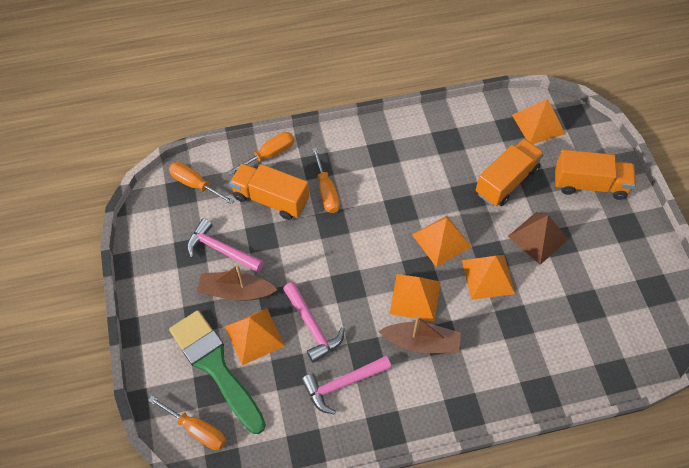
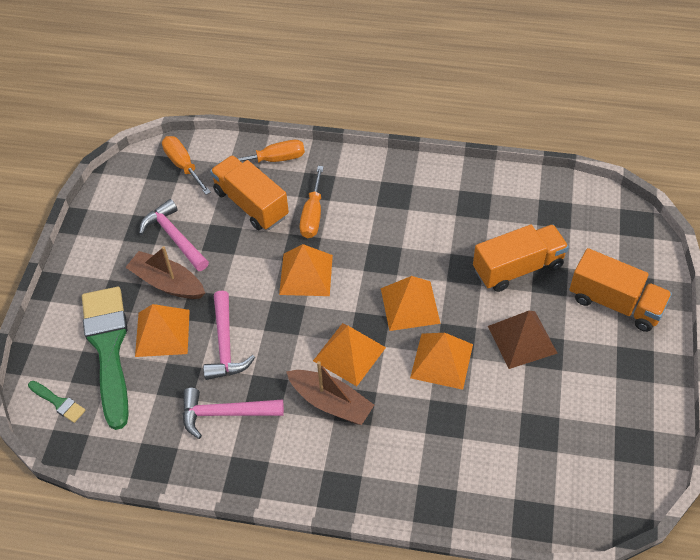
camera: 25 degrees right, 5 degrees down
orange screwdriver [148,396,226,450] -> green brush [28,381,86,423]
orange pyramid [512,98,565,144] -> orange pyramid moved to [279,244,333,296]

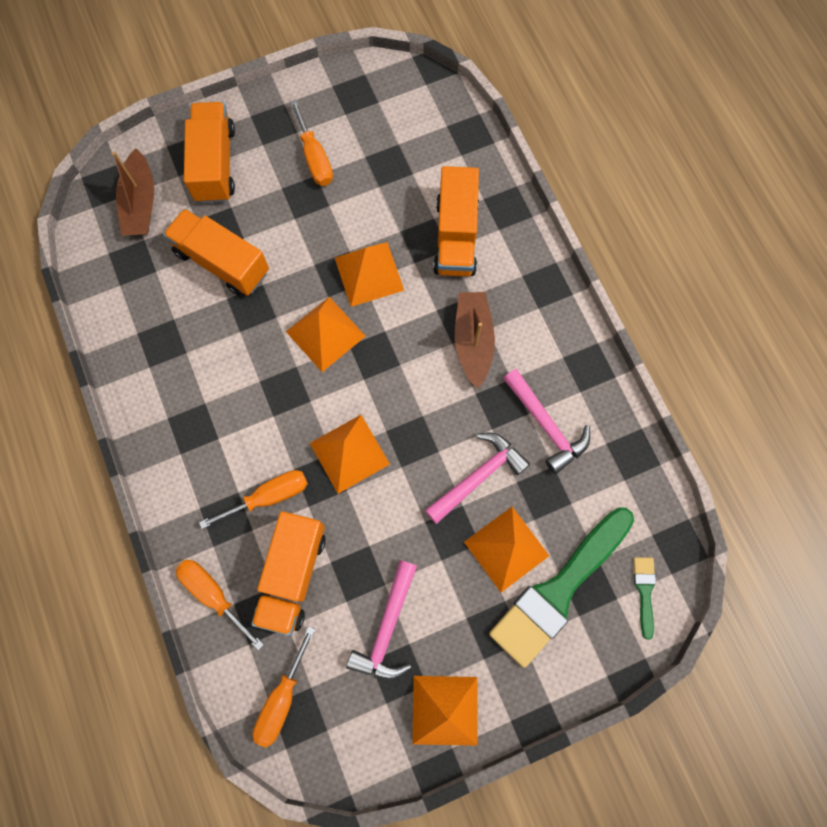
camera: 125 degrees left, 20 degrees up
brown boat [125,246,205,299] -> brown boat moved to [112,148,154,236]
orange pyramid [313,323,386,386] -> orange pyramid moved to [412,676,478,746]
brown pyramid [488,311,558,369] -> none
none -> orange screwdriver [290,99,333,186]
none -> orange truck [433,166,479,276]

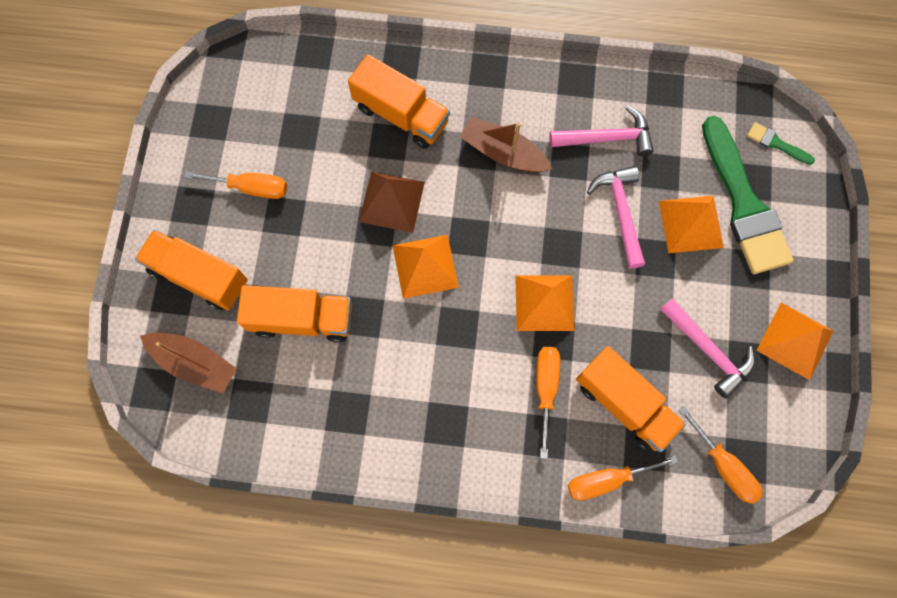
camera: 60 degrees left, 0 degrees up
orange truck [163,209,269,296] -> orange truck turned 150 degrees counterclockwise [237,285,352,343]
orange pyramid [335,242,404,307] -> brown pyramid [359,171,425,233]

